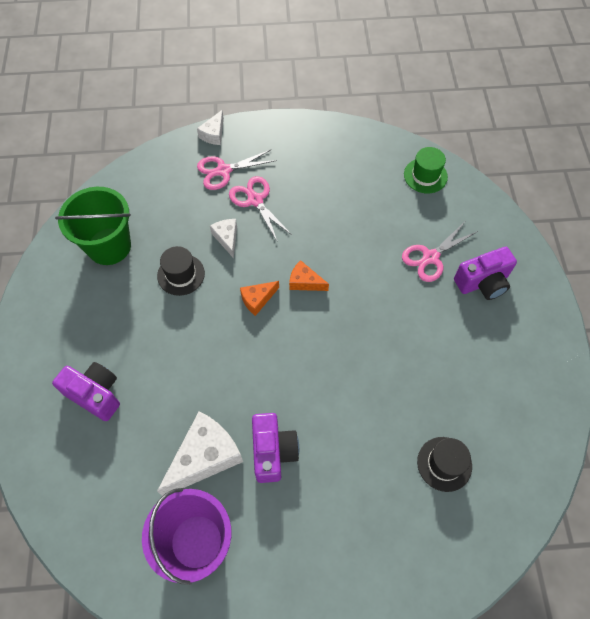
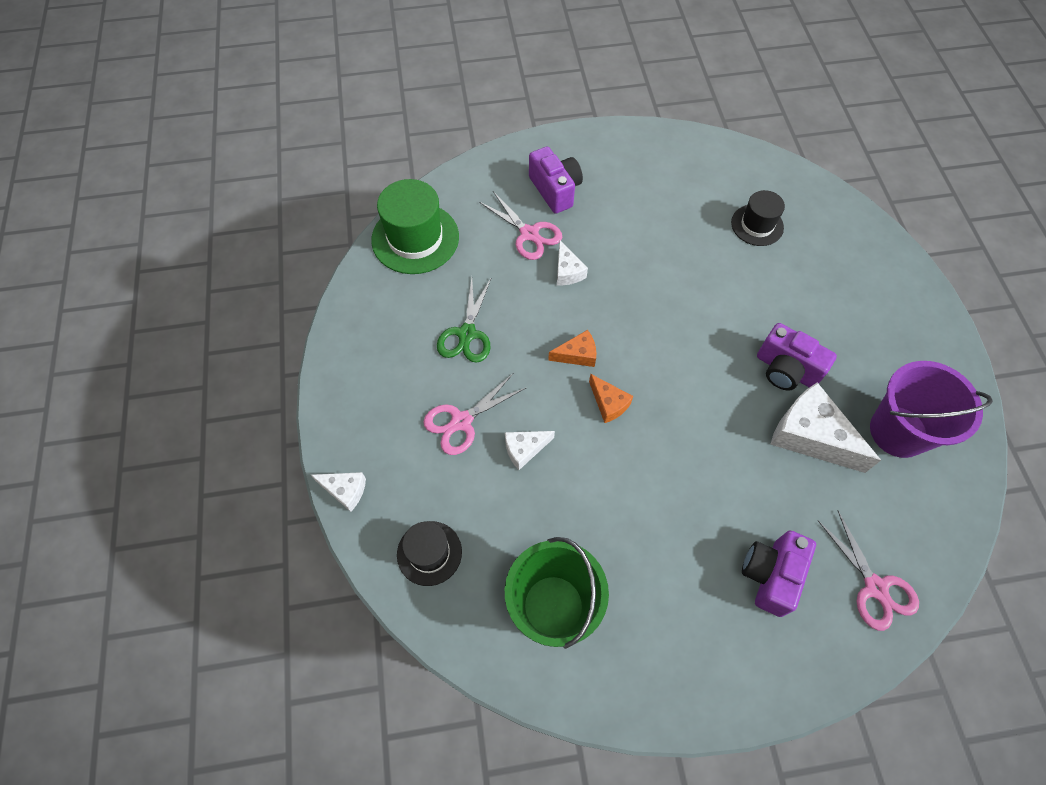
camera: 95 degrees left, 0 degrees up
black hat [157,246,205,296] -> black hat moved to [397,521,462,586]
pink scissors [197,150,277,190] -> pink scissors moved to [818,510,919,631]
purple camera [252,413,299,483] -> purple camera turned 135 degrees counterclockwise [757,323,837,390]
orange cheese [289,260,329,291] -> orange cheese turned 120 degrees counterclockwise [548,330,596,367]
green hat [404,147,448,193] -> green hat [371,179,459,274], size x1.67
none -> green scissors [437,278,491,363]
none -> white cheese [557,240,588,285]

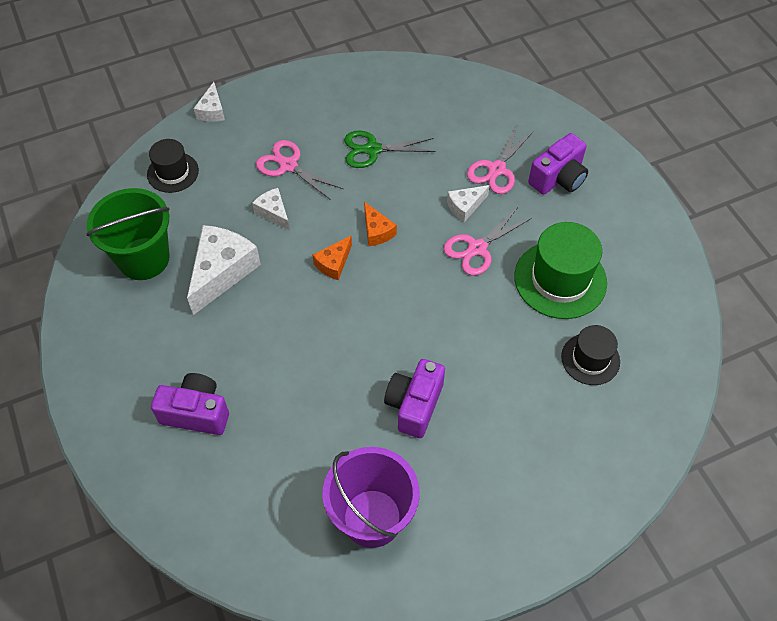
camera: 75 degrees right, 5 degrees down
green hat [371,179,459,274] -> green hat moved to [514,222,607,319]
white cheese [771,382,881,473] -> white cheese moved to [187,225,261,315]
pink scissors [818,510,919,631] -> pink scissors moved to [443,207,532,275]

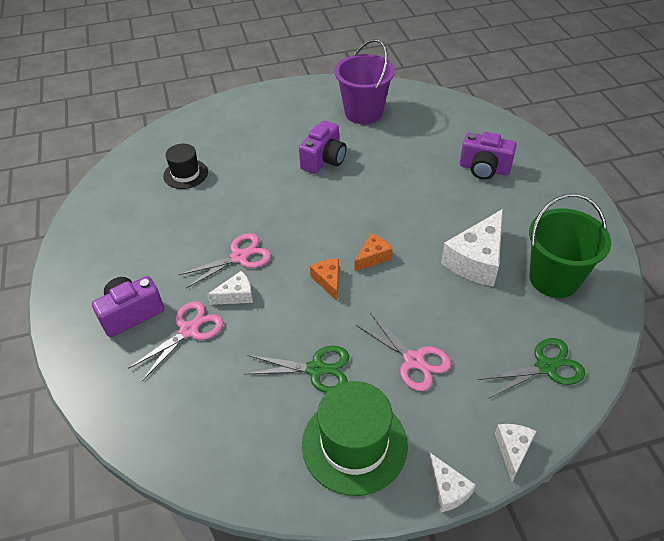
camera: 170 degrees left, 10 degrees down
black hat [147,139,199,193] -> green scissors [478,338,585,399]
white cheese [252,188,290,231] -> white cheese moved to [428,452,476,512]
green hat [514,222,607,319] -> green hat moved to [302,381,408,496]

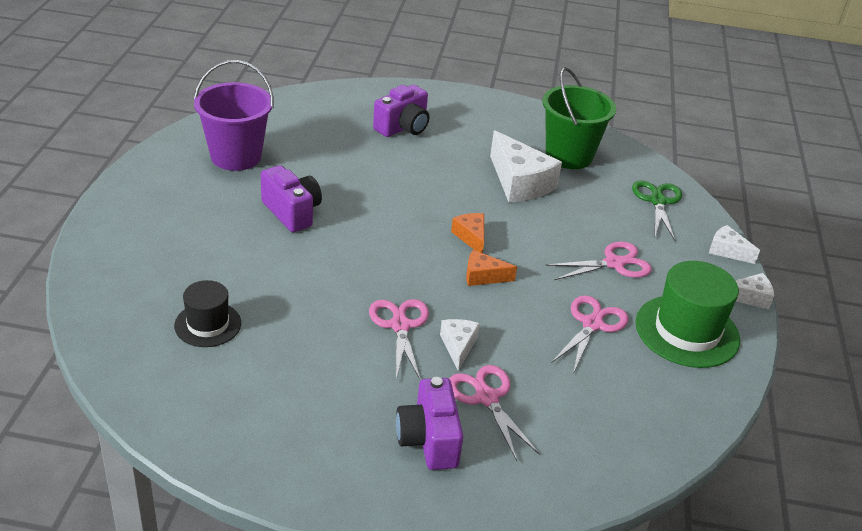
camera: 70 degrees left, 10 degrees down
green scissors [245,346,349,393] -> pink scissors [551,295,628,373]

